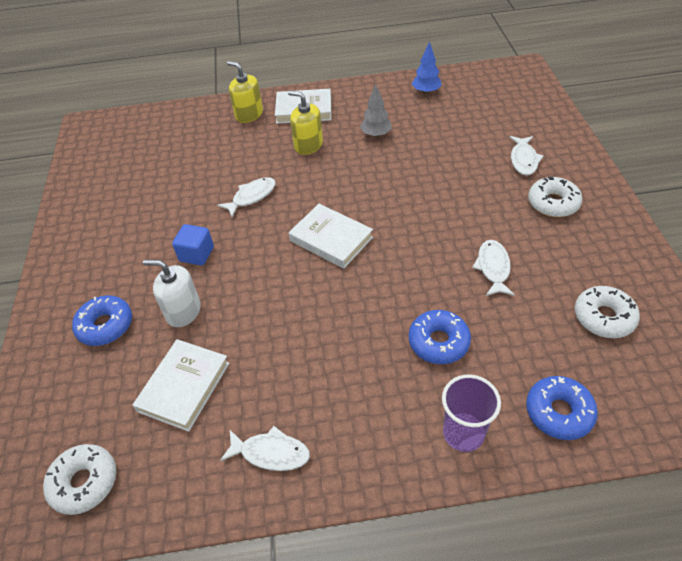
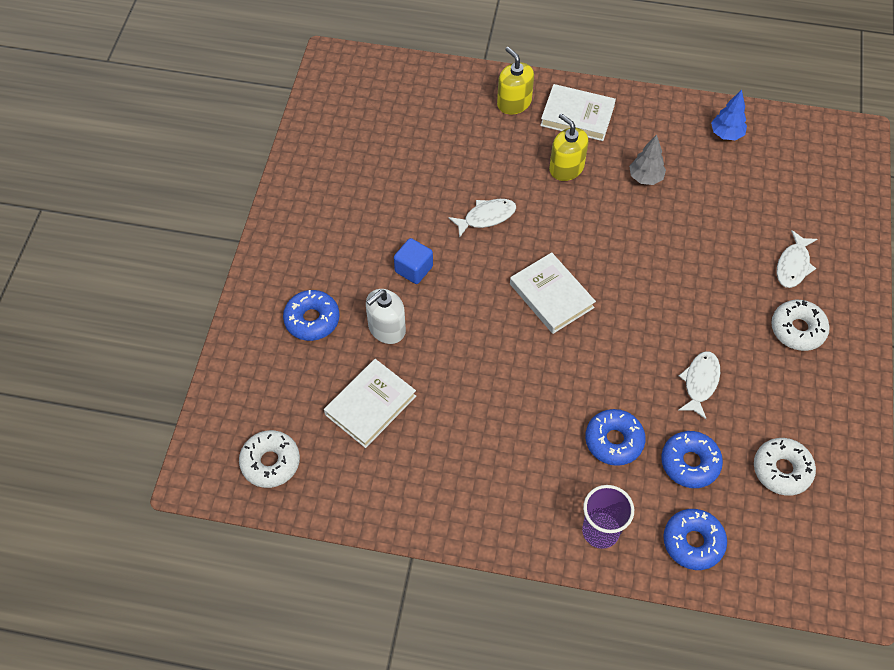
camera: 15 degrees right, 10 degrees up
white soap dispenser [143,260,201,327] -> white soap dispenser turned 75 degrees counterclockwise [366,289,406,344]
white fish [220,426,310,471] -> none
none -> blue donut [661,431,723,488]

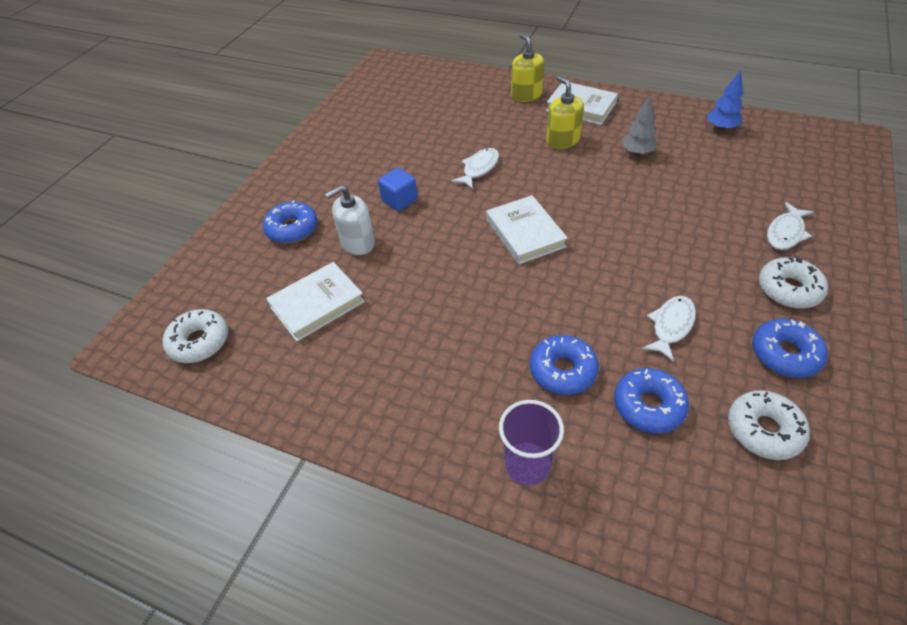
camera: 15 degrees right, 10 degrees down
white fish [449,199,516,238] -> white fish turned 45 degrees counterclockwise [451,148,499,189]
blue donut [663,509,727,570] -> blue donut moved to [752,319,828,378]

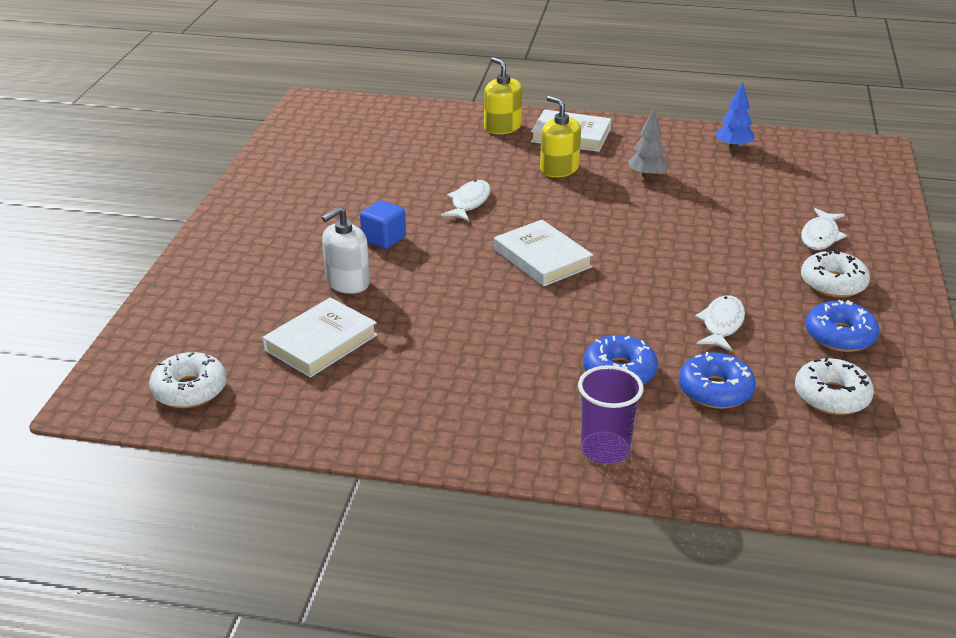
camera: 15 degrees left, 15 degrees down
blue donut [263,200,318,243] -> none

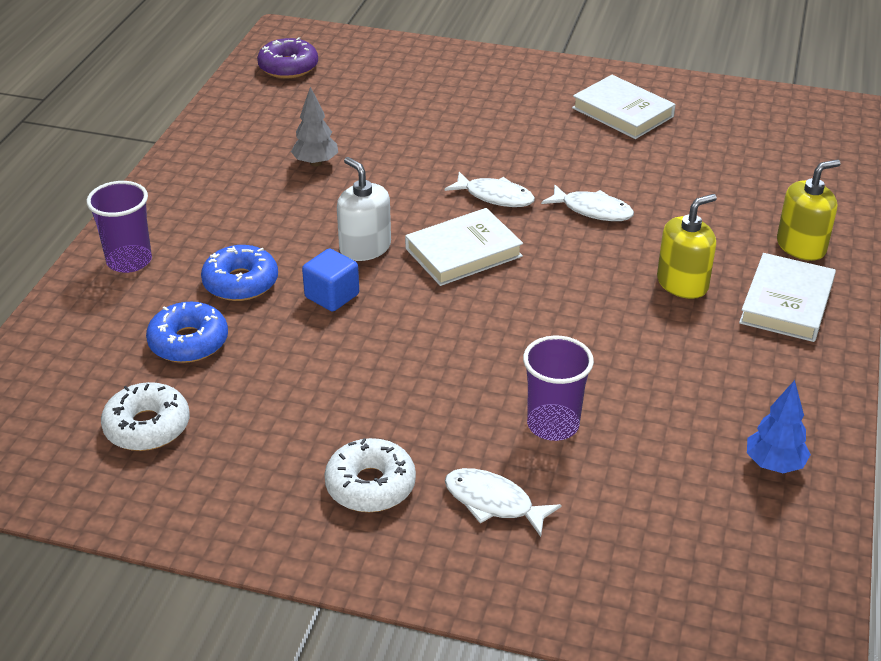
camera: 95 degrees right, 5 degrees up
white donut [149,352,227,408] -> purple donut [257,37,318,78]
white book [262,297,378,378] -> white book moved to [572,75,676,139]
white soap dispenser [322,207,370,294] -> white soap dispenser moved to [337,157,391,261]
blue cube [360,200,406,249] -> blue cube moved to [302,249,359,311]
grey tree [628,108,669,179] -> grey tree moved to [291,87,338,167]
white fish [695,295,745,351] -> white fish moved to [444,172,535,207]
blue donut [806,300,879,352] -> none
none -> purple cup [523,335,594,441]

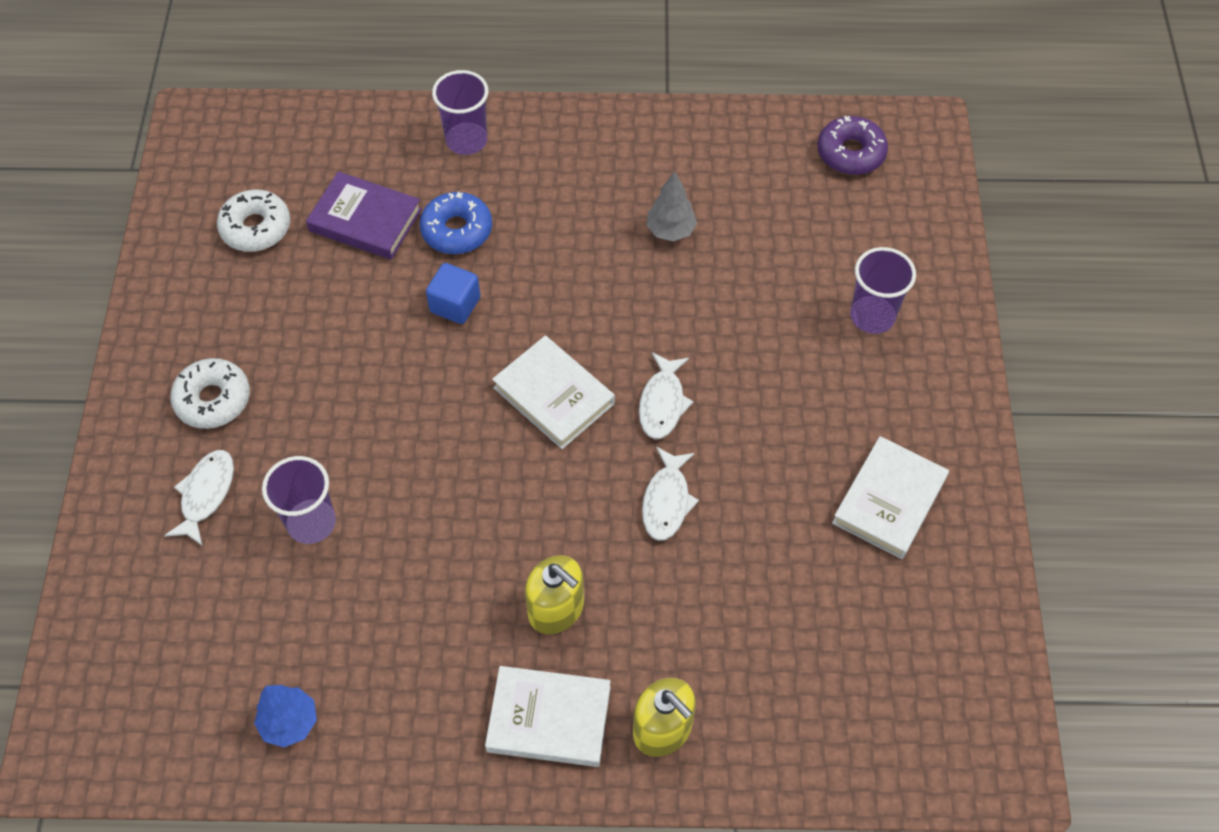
camera: 75 degrees right, 20 degrees up
blue donut [146,302,228,363] -> purple book [306,171,422,260]
white soap dispenser [337,157,391,261] -> none
none -> purple cup [850,247,916,334]

